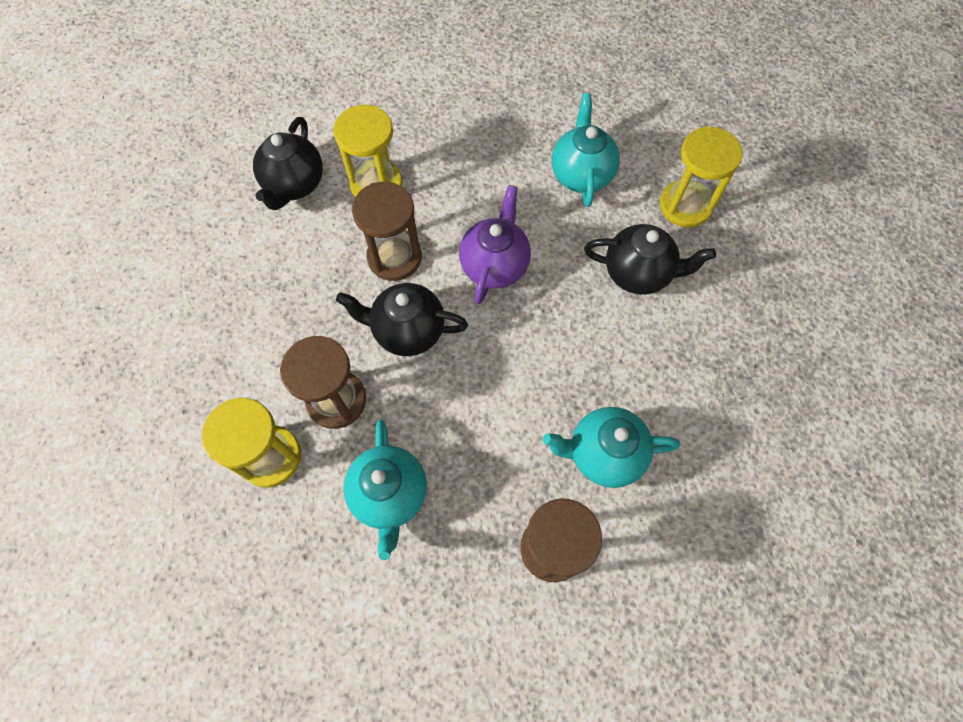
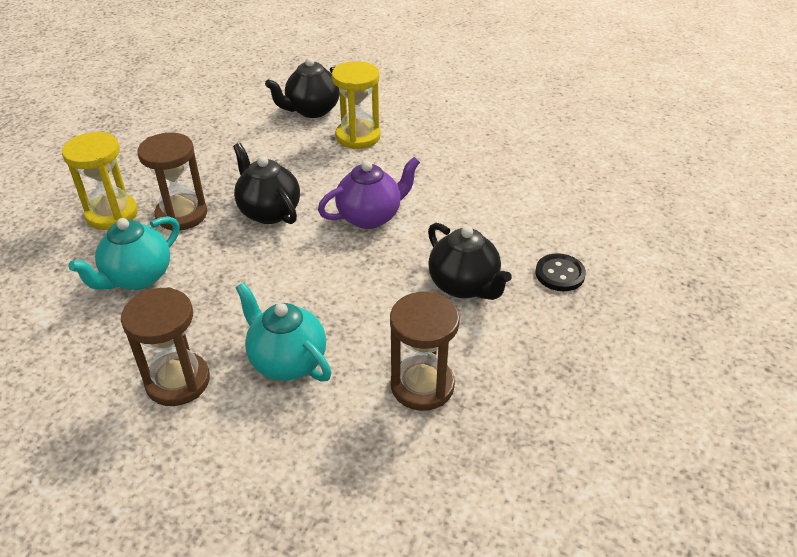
camera: 45 degrees right, 25 degrees down
brown hourglass [352,182,422,281] -> brown hourglass moved to [390,292,460,411]
turquoise teapot [552,93,620,207] -> none
yellow hourglass [660,126,743,228] -> black button [536,253,586,291]

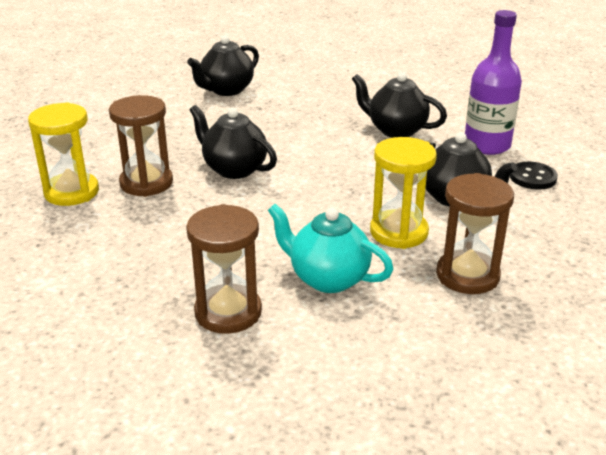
camera: 15 degrees left, 10 degrees down
turquoise teapot [68,216,179,290] -> none
purple teapot [318,157,420,229] -> none
yellow hourglass [332,61,381,149] -> yellow hourglass moved to [370,137,437,249]
none -> black teapot [352,72,447,138]
none -> purple bottle [465,10,522,155]

